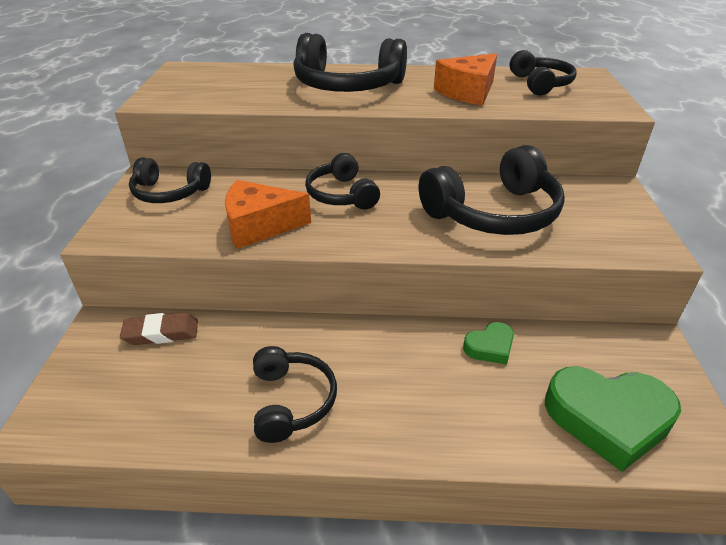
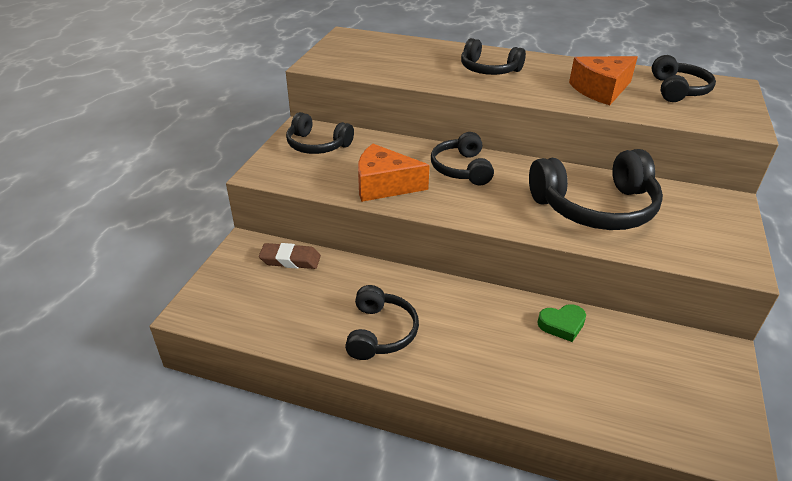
camera: 15 degrees right, 0 degrees up
black headphones [293,33,407,92] -> black headphones [461,38,526,75], size x0.60
green heart [545,366,681,472] -> none

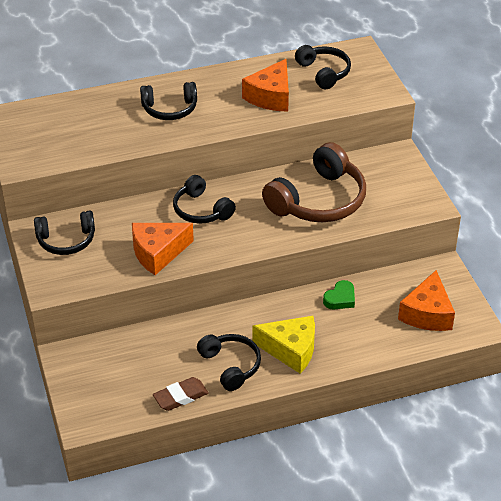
camera: 35 degrees left, 5 degrees up
brown eraser [259,243,321,269] -> brown eraser moved to [153,377,208,411]
black headphones [529,149,663,230] -> brown headphones [262,142,366,222]
none -> yellow cheese [252,316,315,374]
none -> orange cheese [398,270,455,331]

